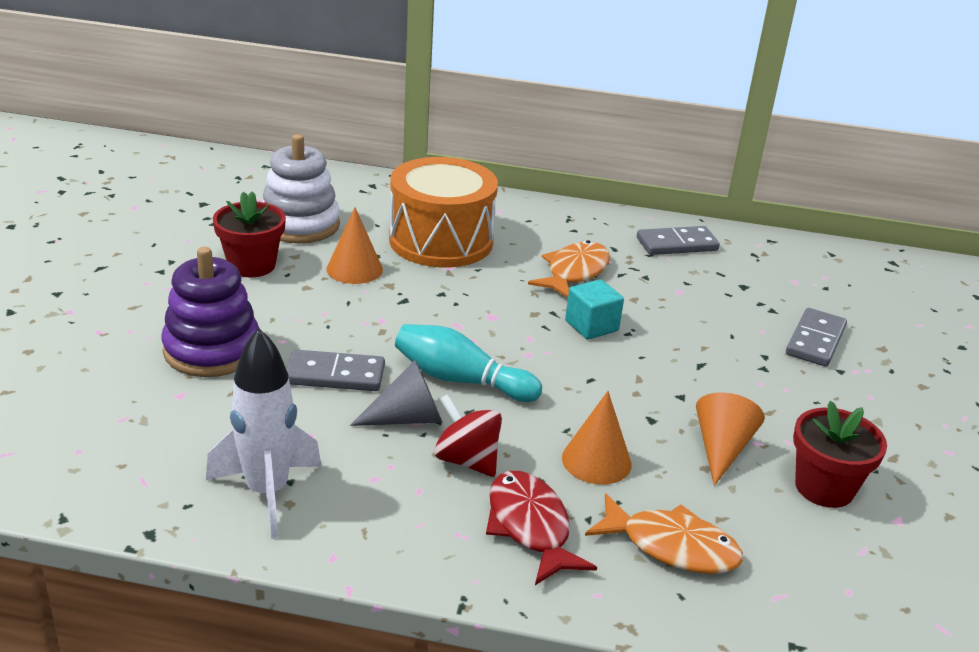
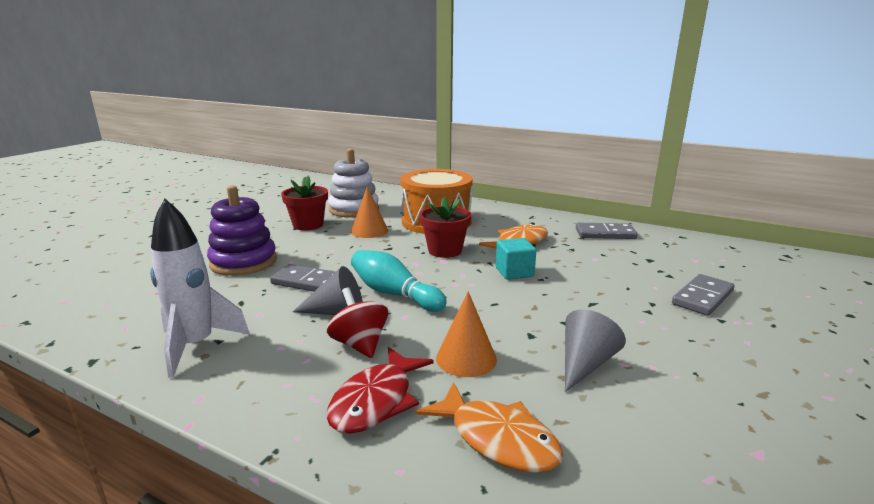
camera: 20 degrees right, 10 degrees down
red fish [486,471,597,585] -> red fish turned 150 degrees counterclockwise [326,347,434,434]
orange cone [696,392,765,486] -> grey cone [565,310,626,392]
red flower pot [793,401,887,508] -> red flower pot moved to [419,196,471,258]

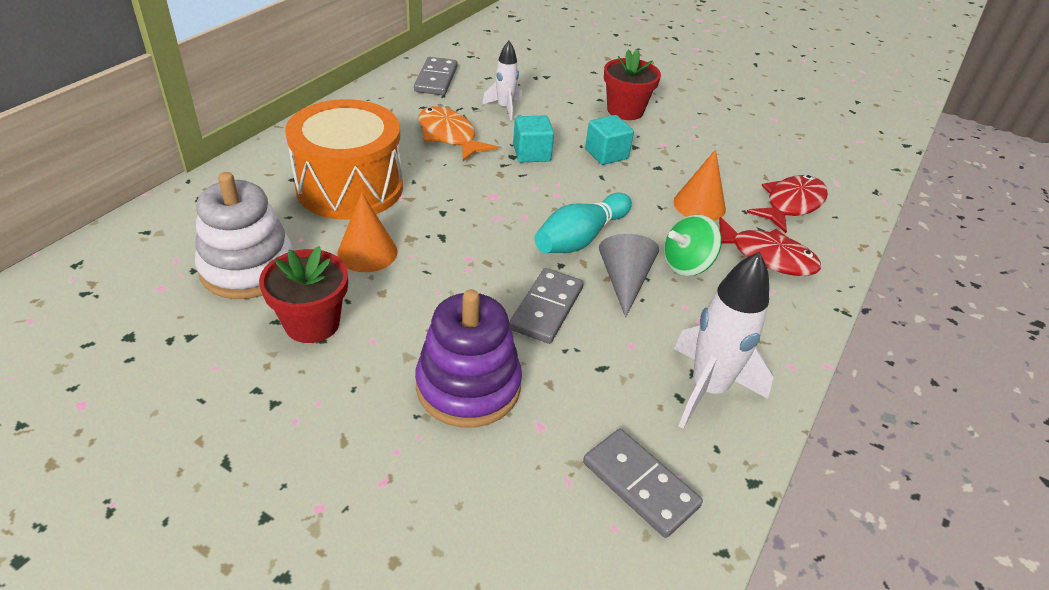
camera: 90 degrees left, 20 degrees up
red spinning top [327,287,388,358] -> green spinning top [664,214,722,276]
orange fish [415,382,563,473] -> red fish [747,175,828,233]
red flower pot [419,196,471,258] -> red flower pot moved to [604,49,661,120]
grey cone [565,310,626,392] -> none
grey domino [672,274,734,316] -> grey domino moved to [583,429,703,538]
none -> white rocket [482,41,522,121]
none -> turquoise cube [585,115,634,165]

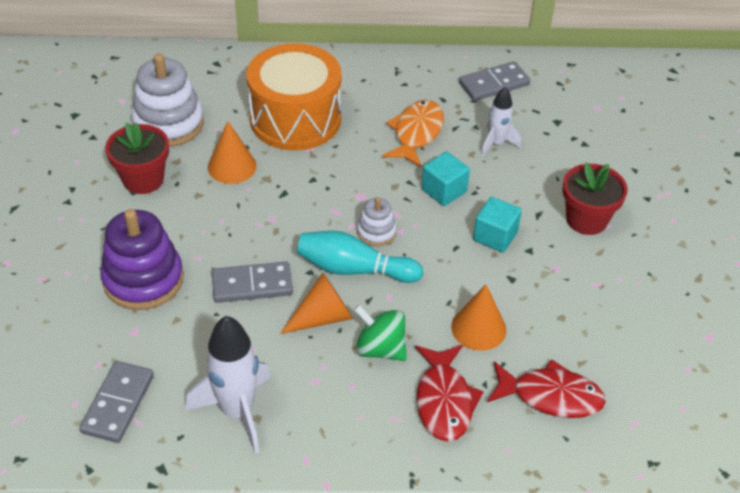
camera: 60 degrees right, 5 degrees up
grey cone [599,234,659,317] -> orange cone [280,273,353,334]
none -> white stacking toy [357,197,397,246]

